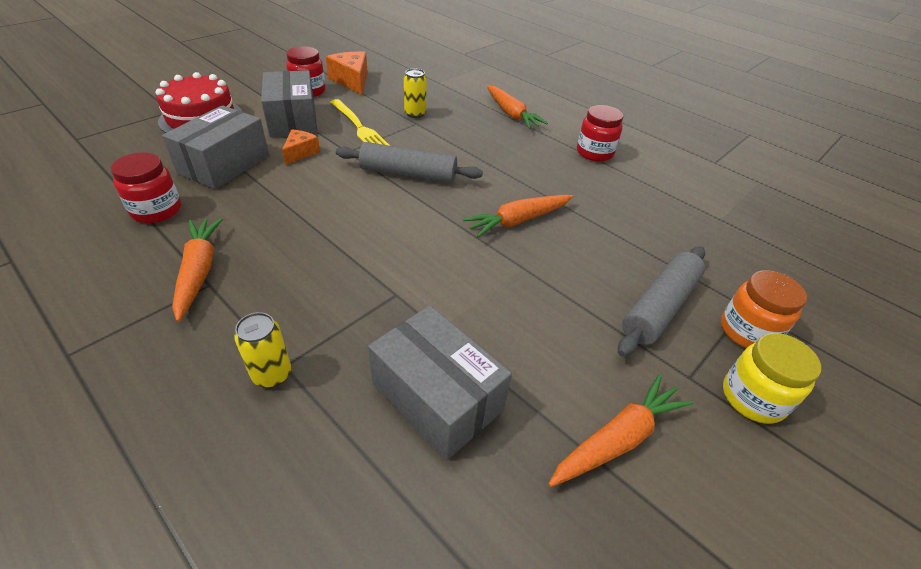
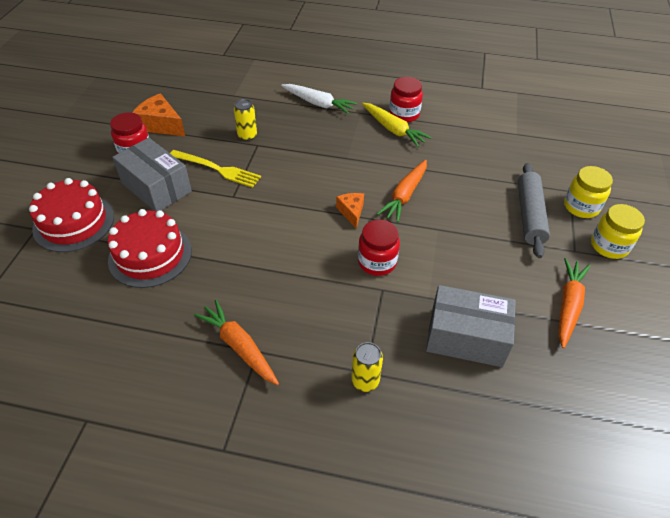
camera: 30 degrees left, 5 degrees up
red jar [110,152,181,223] -> red jar moved to [358,220,400,276]
grey box [162,105,269,189] -> red cake [107,209,192,288]
orange cheese [282,129,320,165] -> orange cheese moved to [336,193,364,228]
grey rolling pin [336,142,483,183] -> none
orange carrot [487,85,548,129] -> white carrot [281,84,357,114]
orange jar [721,270,807,348] -> yellow jar [564,166,613,218]
none -> yellow carrot [362,103,432,147]

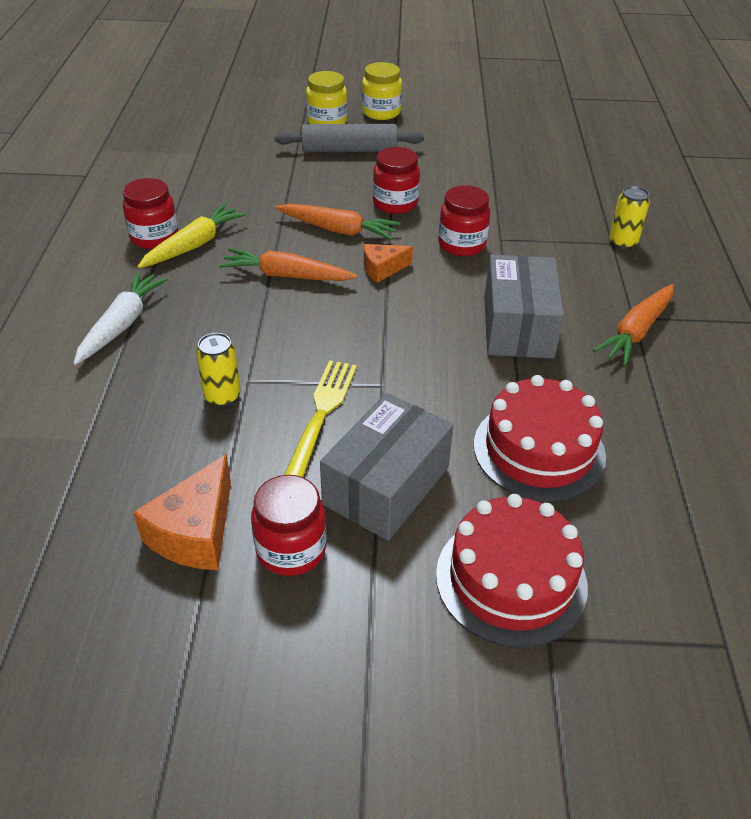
camera: 100 degrees left, 5 degrees down
grey box [426,285,516,367] -> grey box moved to [484,255,564,358]
orange carrot [559,258,590,348] -> orange carrot moved to [219,248,358,281]
none -> red jar [373,147,420,214]

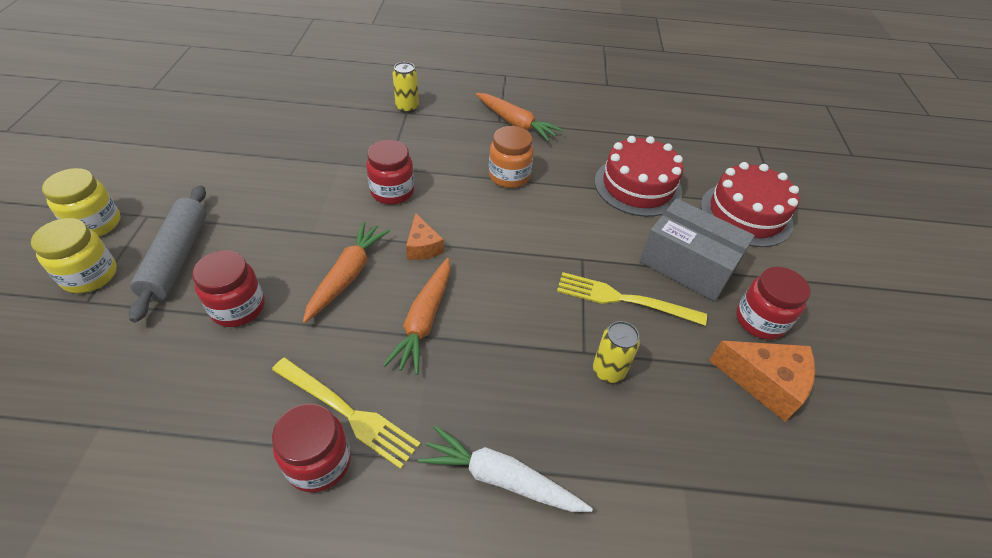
camera: 90 degrees left, 5 degrees up
yellow carrot [137,203,247,268] -> yellow fork [272,358,421,469]
red jar [373,147,420,214] -> red jar moved to [192,250,265,327]
grey box [484,255,564,358] -> orange jar [489,126,534,188]

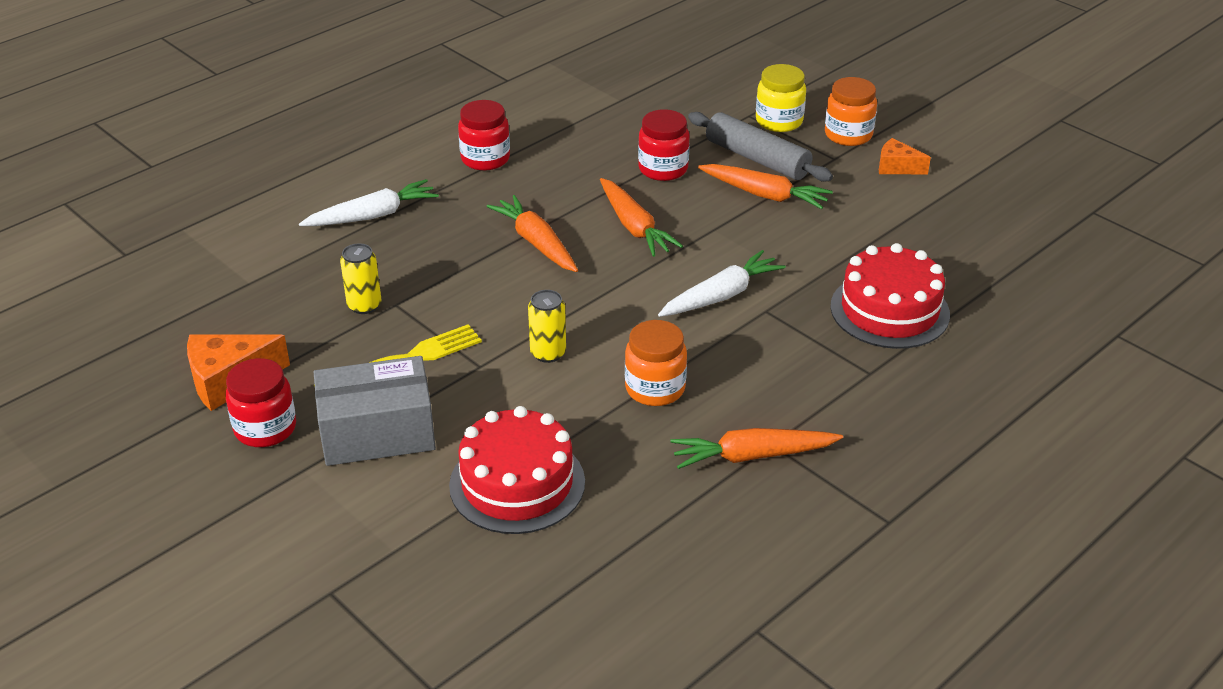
camera: 135 degrees right, 10 degrees down
yellow jar [42,168,121,237] -> orange jar [825,77,877,146]
yellow fork [272,358,421,469] -> none
red jar [366,140,414,205] -> white carrot [658,250,786,317]
yellow can [392,62,419,113] -> yellow can moved to [528,290,566,363]
orange cheese [406,213,444,260] -> orange cheese moved to [879,138,931,174]
red cake [701,162,799,247] -> red cake moved to [830,243,950,349]
none -> orange carrot [698,164,833,209]

